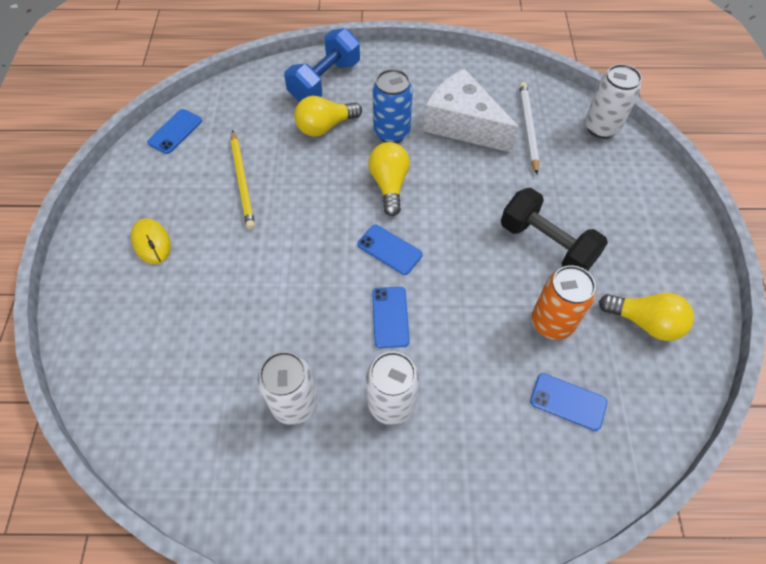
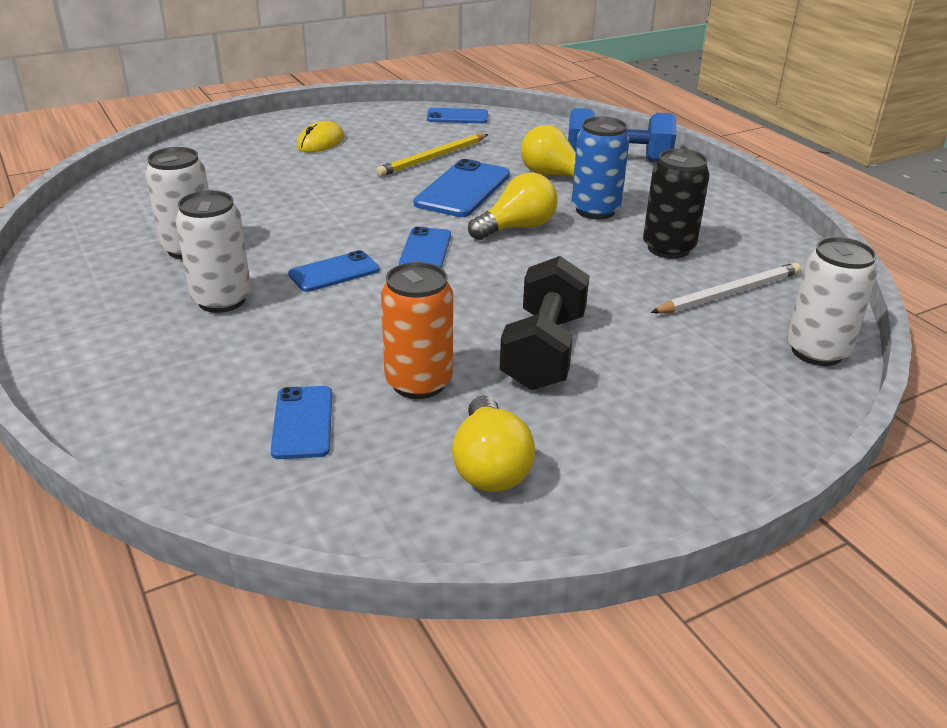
camera: 60 degrees right, 25 degrees down
white cheese [423,69,519,153] -> black can [643,149,710,259]
none -> blue phone [414,159,510,217]

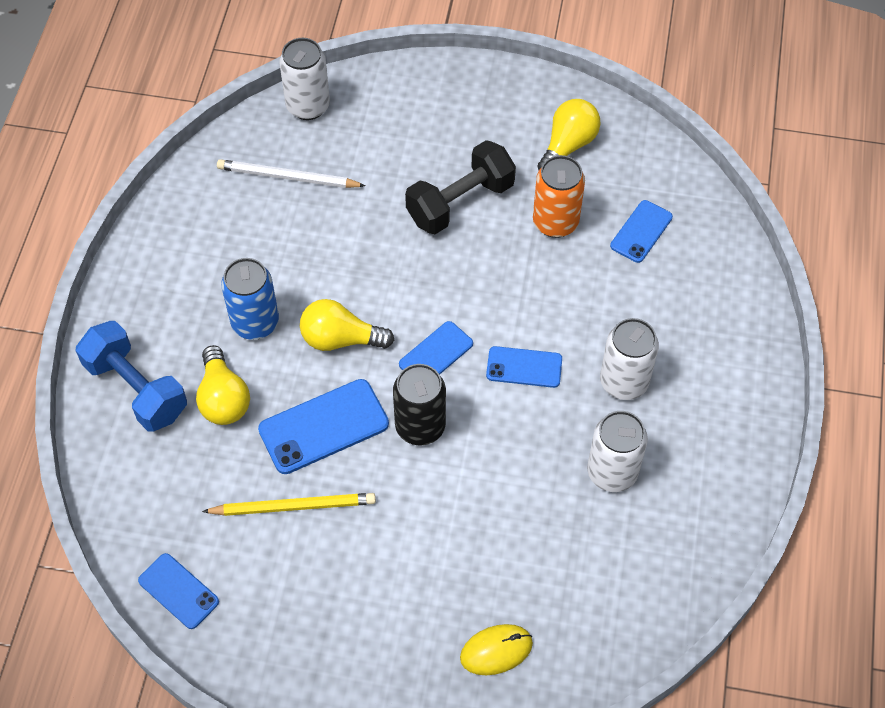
camera: 140 degrees left, 25 degrees up
yellow mouse [297,121,344,152] -> yellow mouse moved to [460,624,533,675]
black can [643,149,710,259] -> black can moved to [393,364,446,445]

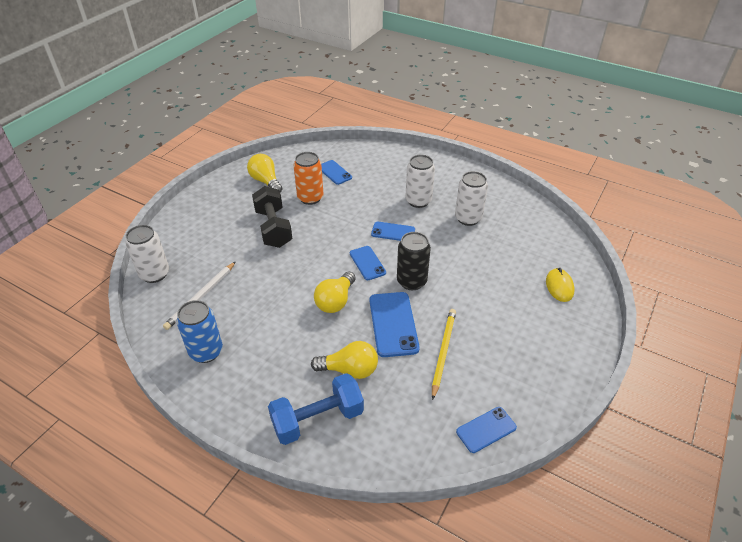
camera: 70 degrees left, 15 degrees down
blue can [221,258,279,340] -> blue can moved to [177,300,223,363]
blue phone [486,346,562,388] -> blue phone turned 75 degrees clockwise [371,222,415,241]

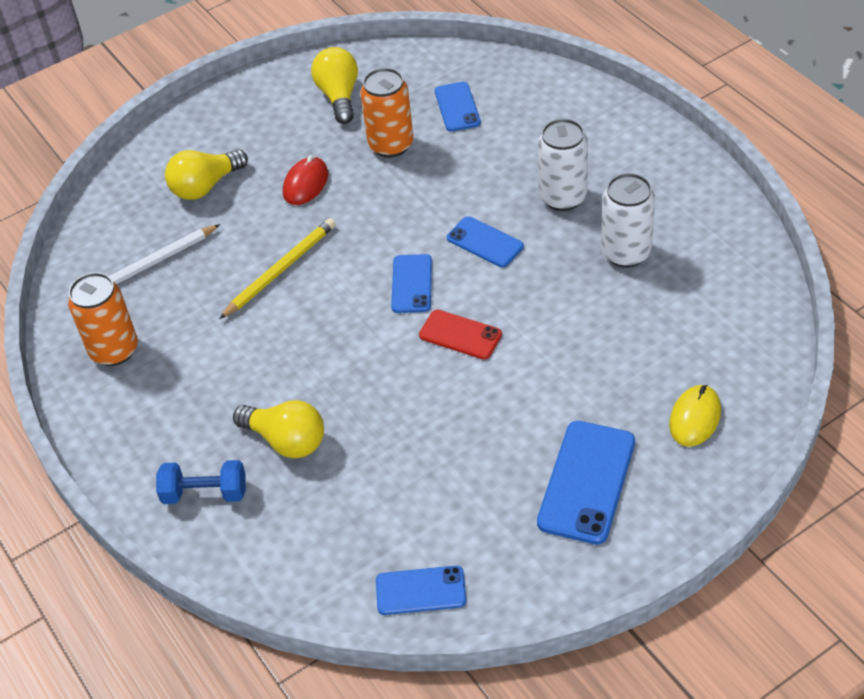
camera: 30 degrees right, 5 degrees up
white can [125,225,169,283] -> none
blue can [177,300,223,363] -> orange can [68,272,138,366]
black dumbbell [252,186,292,248] -> red mouse [283,155,328,205]
blue dumbbell [268,373,364,445] -> blue dumbbell [156,460,246,504], size x0.64
yellow light bulb [314,272,356,313] -> yellow light bulb moved to [165,149,248,200]
blue phone [369,292,420,357] -> blue phone moved to [537,421,635,545]
black can [397,232,431,290] -> red phone [419,310,502,360]
yellow pencil [432,309,456,400] -> yellow pencil moved to [219,218,336,319]

